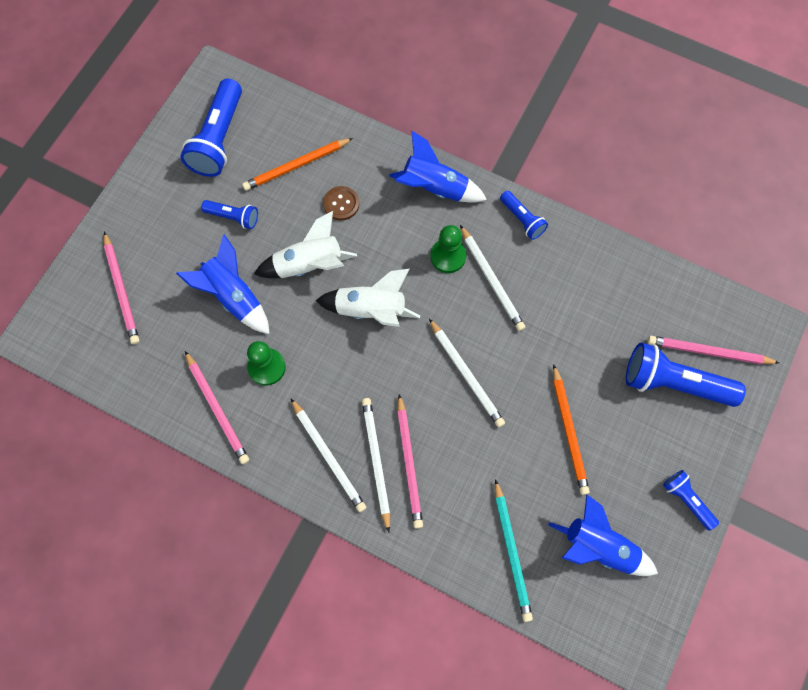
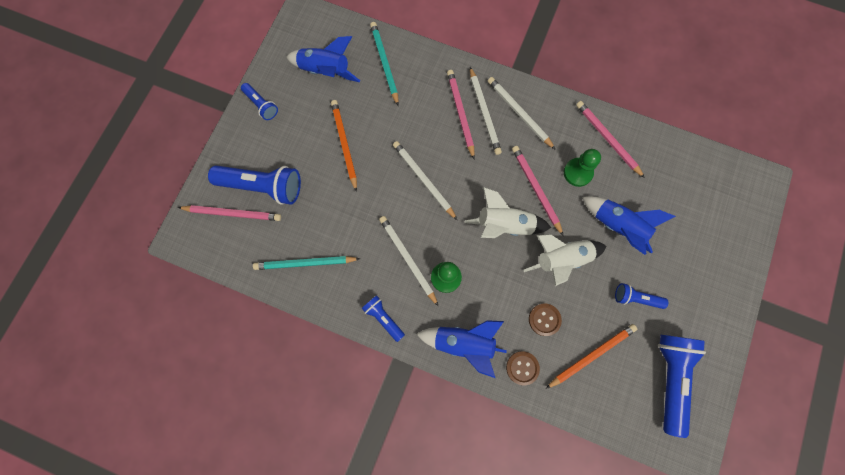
camera: 175 degrees right, 5 degrees up
pink pencil [104,232,140,344] -> pink pencil moved to [512,146,564,236]
none -> turquoise pencil [253,256,361,270]
none -> brown button [506,351,540,385]

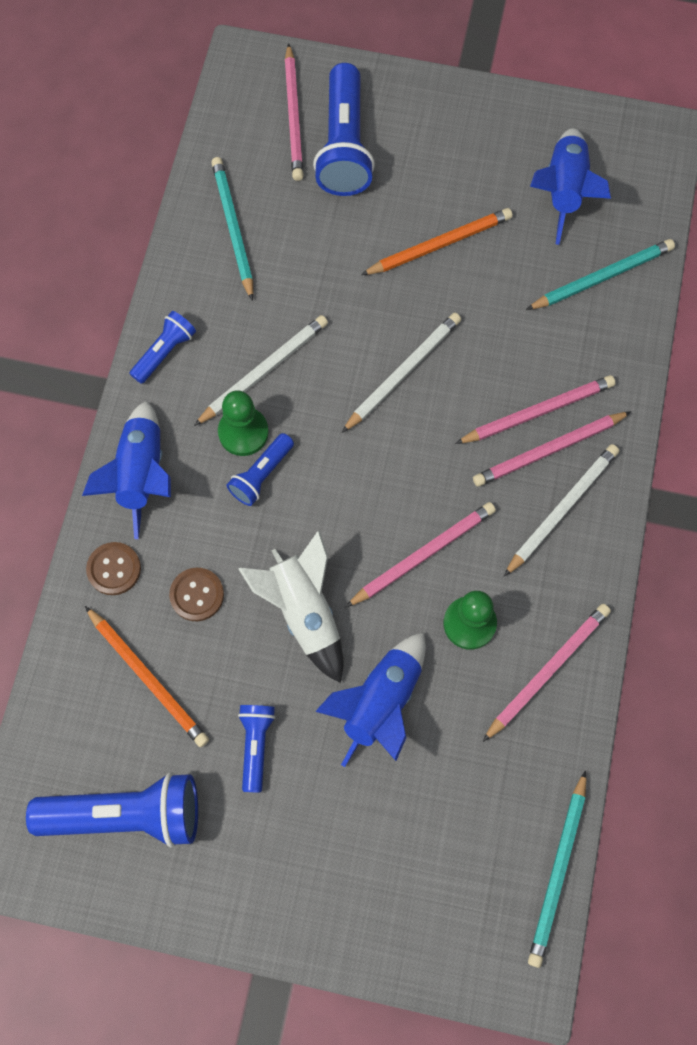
camera: 80 degrees right, 5 degrees down
blue flashlight [241,83,278,120] -> blue flashlight moved to [226,433,294,506]
white rocket [465,187,551,238] -> none
white pencil [470,67,502,155] -> pink pencil [473,411,631,487]
none -> turquoise pencil [528,770,586,968]

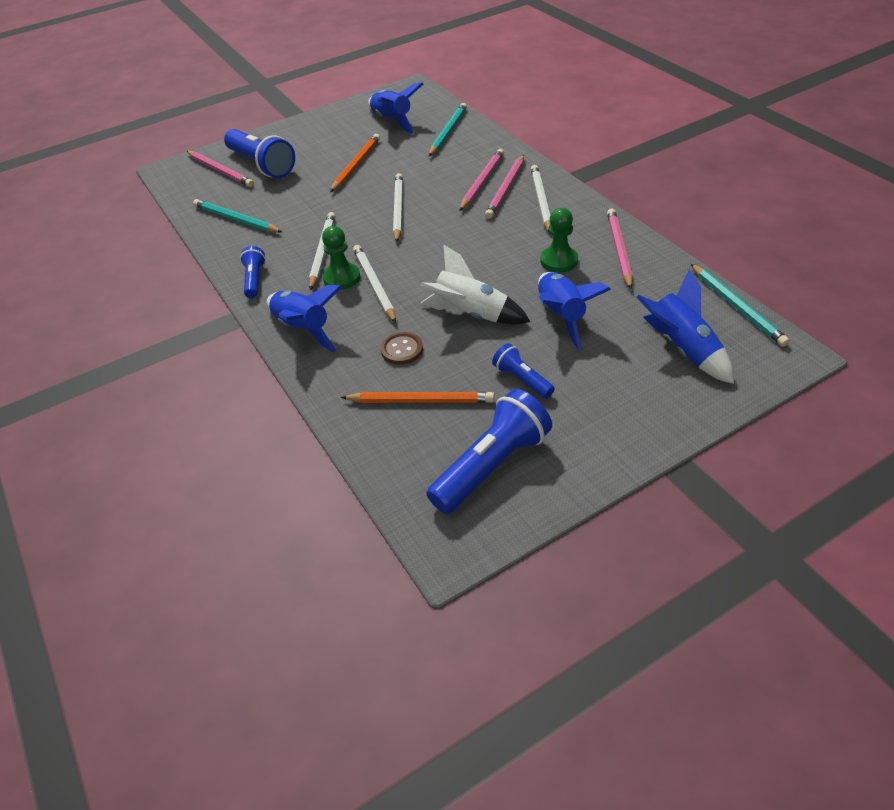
camera: 40 degrees left, 25 degrees down
brown button [86,542,141,595] -> none
blue flashlight [226,433,294,506] -> white pencil [353,245,396,323]
pink pencil [346,502,496,607] -> none
none -> blue rocket [636,269,734,384]

